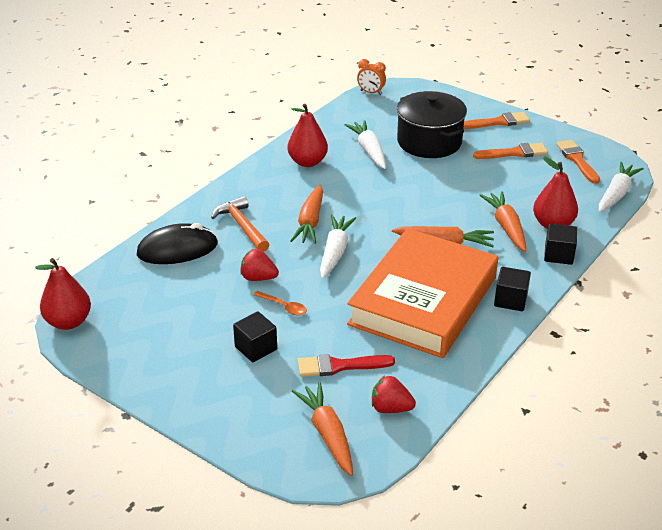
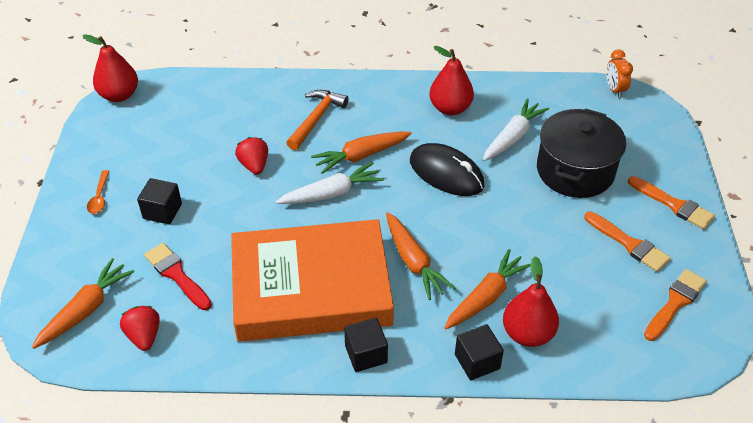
camera: 55 degrees right, 10 degrees up
black mouse [137,223,218,264] -> black mouse moved to [410,143,484,196]
orange spoon [254,291,307,316] -> orange spoon moved to [87,170,109,214]
white carrot [599,162,644,212] -> none

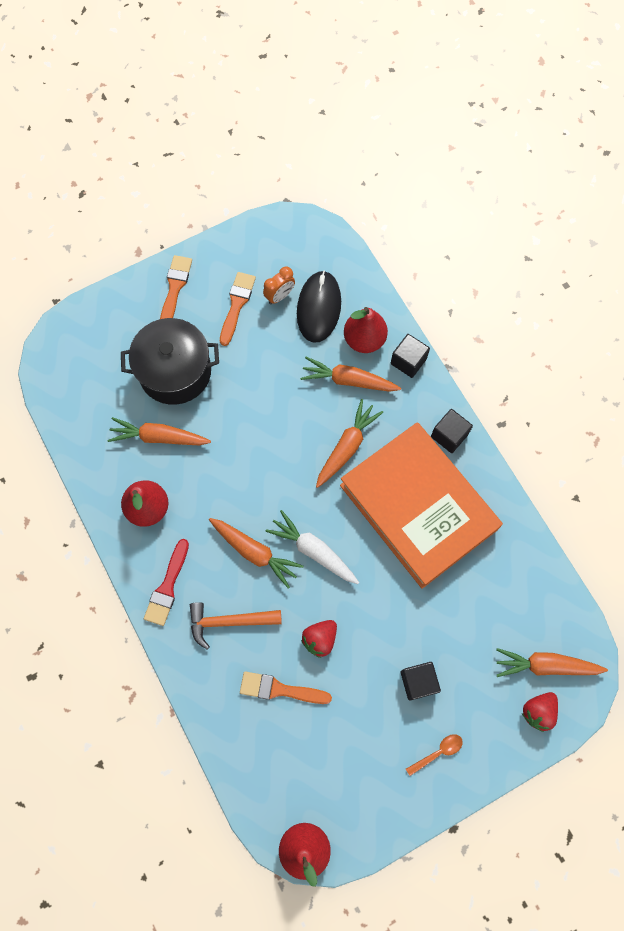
camera: 120 degrees left, 25 degrees up
red strawberry [120,306,160,351] -> red strawberry moved to [522,692,558,732]
red brush [144,243,212,310] -> red brush moved to [144,539,189,626]
black mouse [410,143,484,196] -> black mouse moved to [297,270,341,343]
white carrot [483,98,549,161] -> orange carrot [107,417,211,445]
orange clock [606,50,633,98] -> orange clock moved to [263,266,295,304]
orange brush [644,269,707,341] -> orange brush moved to [240,671,332,704]

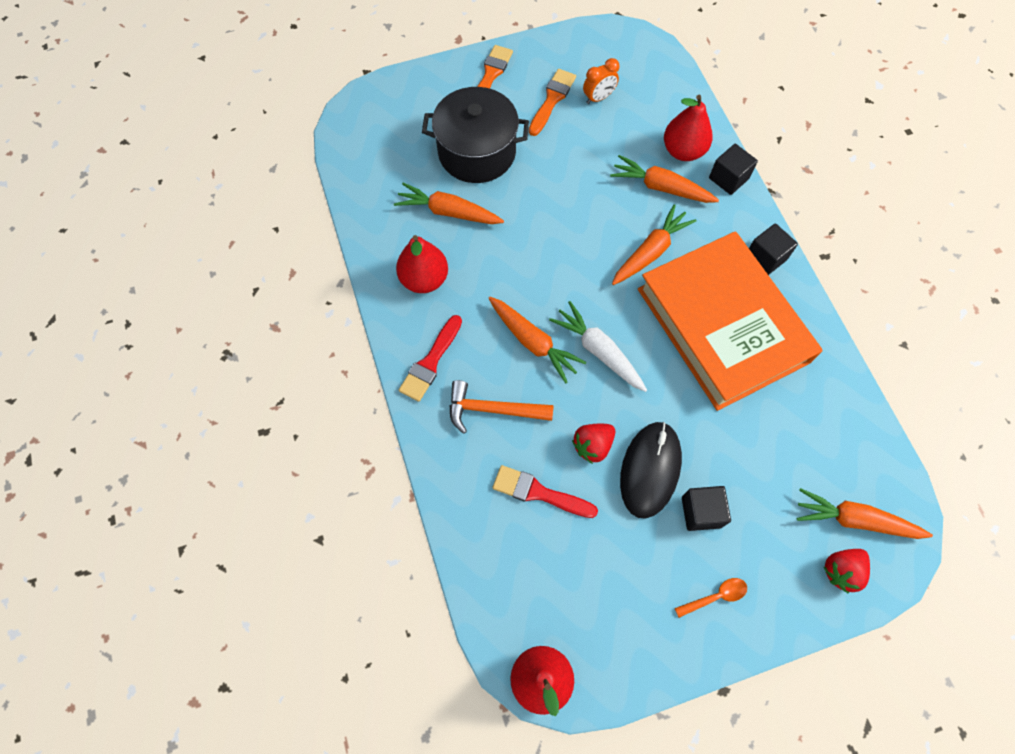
camera: 10 degrees right, 5 degrees down
orange brush [240,671,332,704] -> red brush [493,465,598,518]
black mouse [297,270,341,343] -> black mouse moved to [620,422,682,519]

